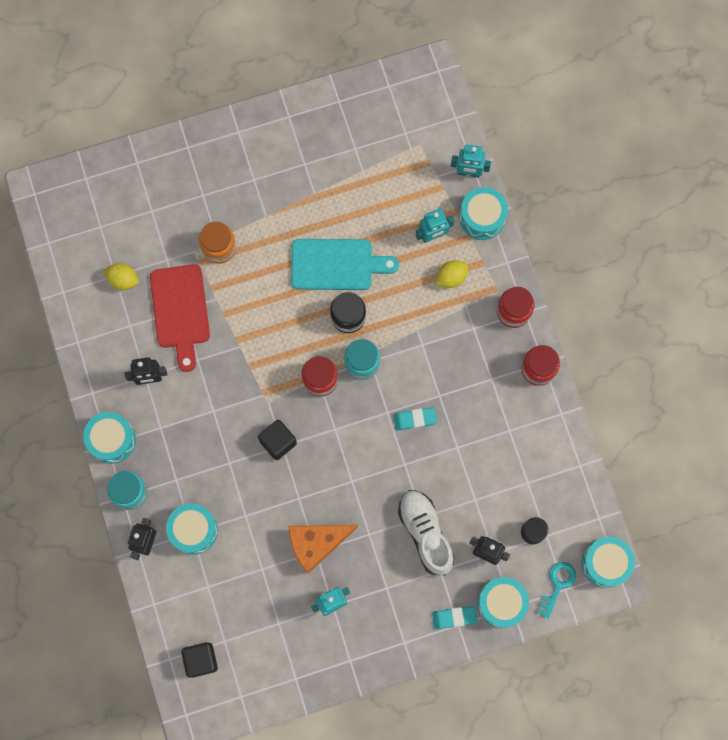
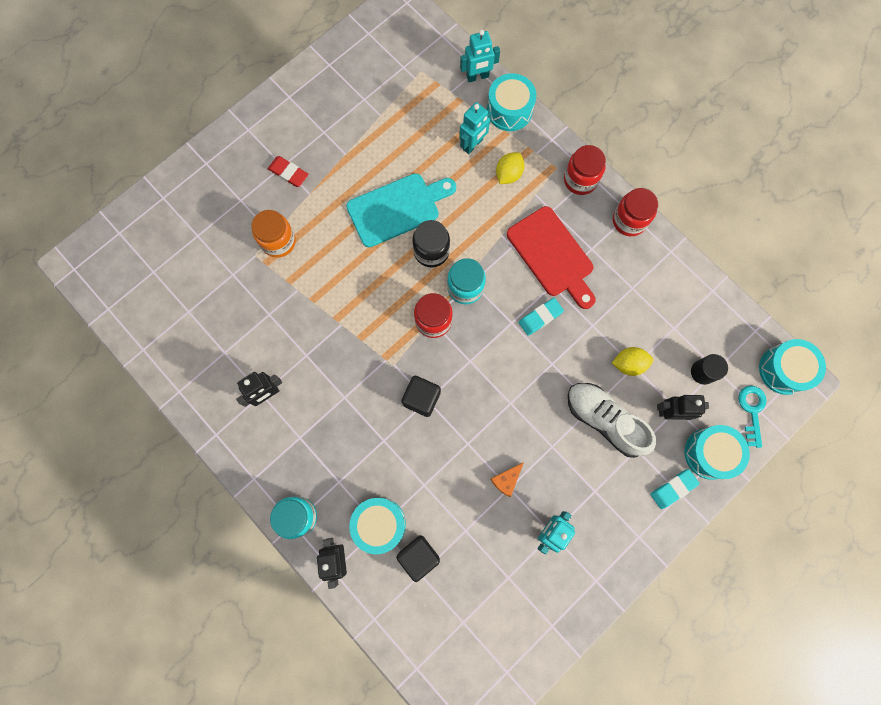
camera: 25 degrees left, 0 degrees up
turquoise drum [83,412,136,464] -> none
yellow lemon [103,263,139,290] -> yellow lemon moved to [612,347,653,376]
red cutting board [150,264,210,372] -> red cutting board moved to [507,206,595,309]
black cube [181,642,218,678] -> black cube moved to [396,535,440,582]
orange cheese [289,525,358,574] -> orange cheese [491,462,524,497], size x0.49
none -> red eraser [268,156,309,187]

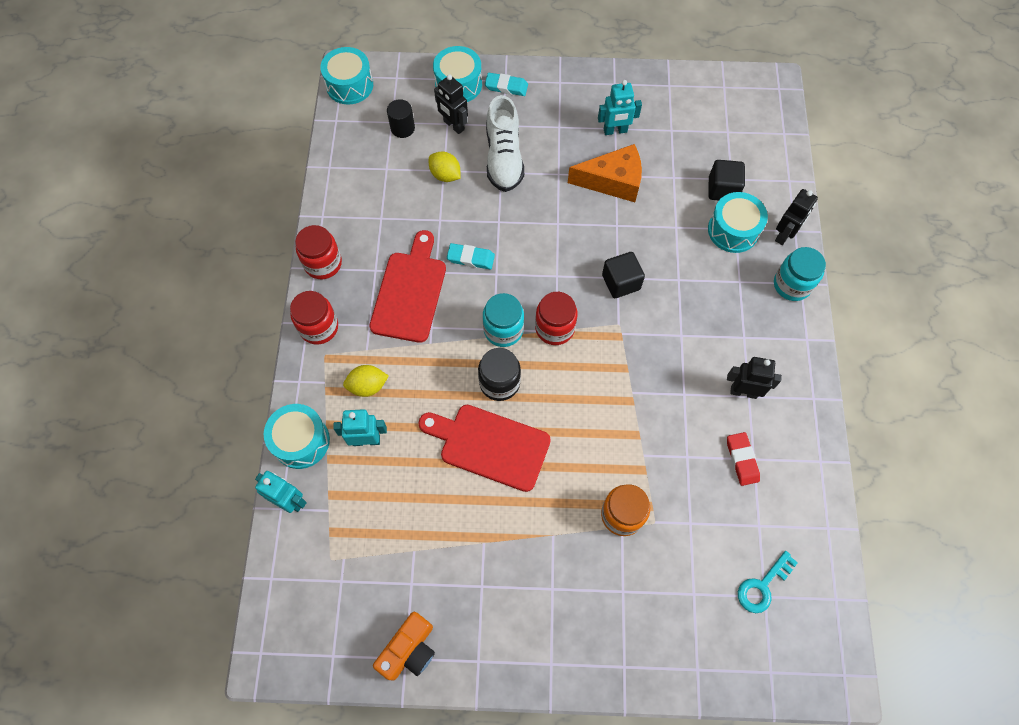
camera: 135 degrees left, 10 degrees down
red eraser [268,156,309,187] -> red eraser moved to [727,432,760,486]
turquoise cutting board [346,173,456,247] -> red cutting board [418,405,551,492]
orange cheese [491,462,524,497] -> orange cheese [568,144,642,202], size x2.02
turquoise key [738,385,767,448] -> turquoise key moved to [738,551,798,613]
none -> orange camera [373,612,435,680]

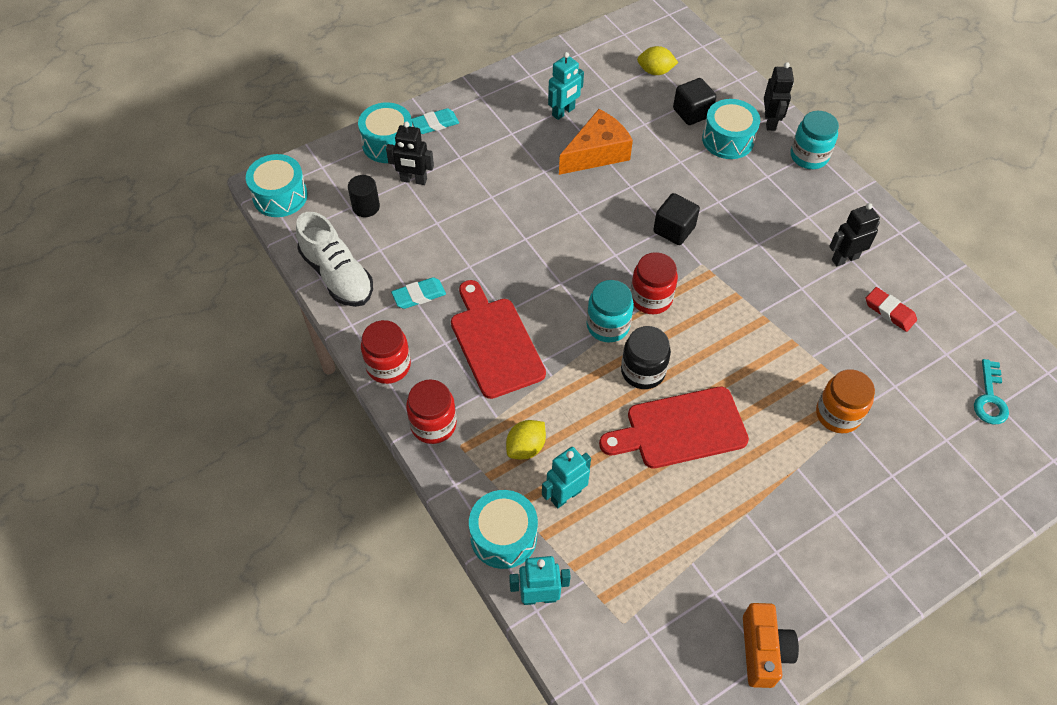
camera: 35 degrees left, 10 degrees down
yellow lemon [429,151,461,182] -> yellow lemon moved to [637,46,678,75]
turquoise eraser [447,243,495,270] -> turquoise eraser moved to [391,277,446,309]
white shoe [486,95,524,192] -> white shoe moved to [296,212,373,307]

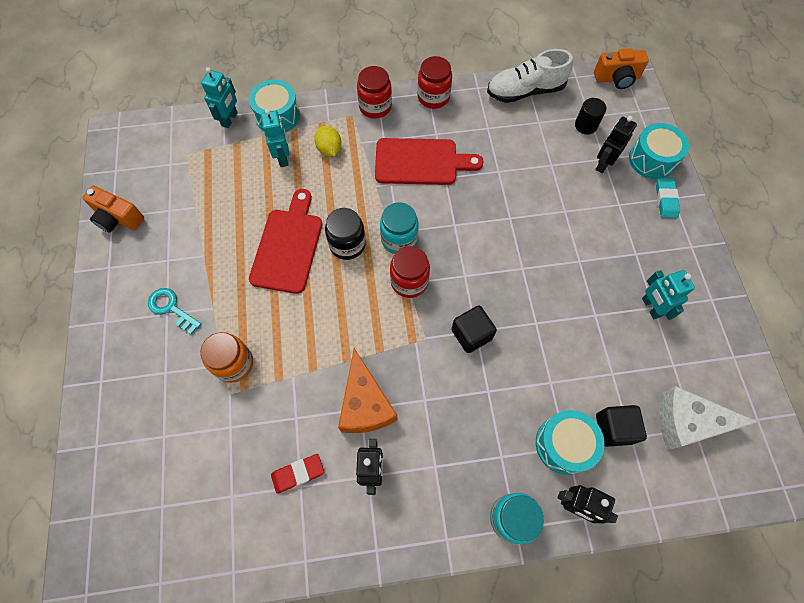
camera: 115 degrees right, 10 degrees up
turquoise drum [246,154,308,217] -> orange camera [594,48,649,89]
turquoise eraser [391,277,446,309] -> none
orange cheese [559,109,633,175] -> orange cheese moved to [338,348,398,433]
yellow lemon [637,46,678,75] -> white cheese [659,386,757,450]
turquoise key [974,359,1009,424] -> turquoise key moved to [148,288,202,335]

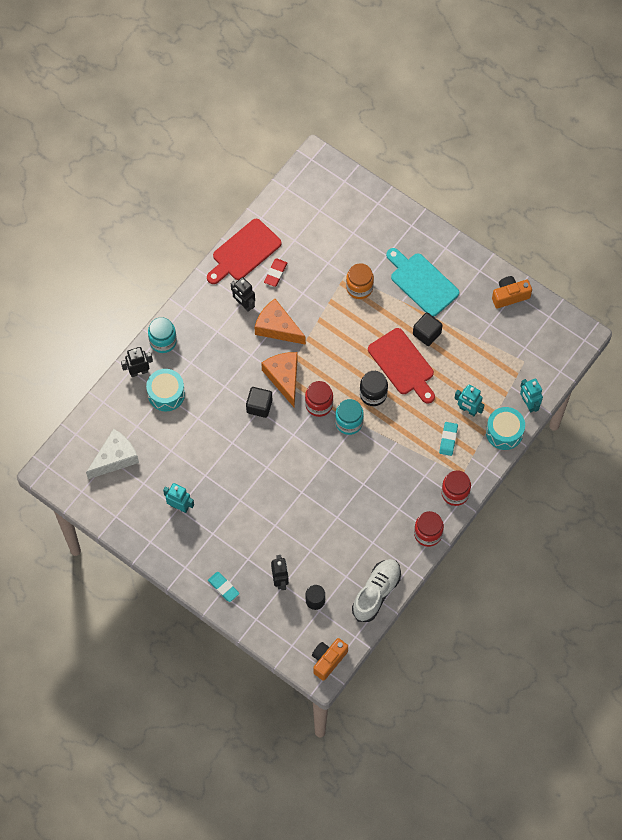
camera: 135 degrees right, 0 degrees up
turquoise key [148,288,202,335] -> turquoise cutting board [386,248,459,317]
yellow lemon [314,126,342,156] -> turquoise eraser [439,422,458,456]
red cutting board [375,138,484,185] -> red cutting board moved to [207,219,281,284]
black cube [596,405,647,447] -> black cube moved to [413,312,443,346]
turquoise drum [629,123,689,179] -> none
none -> orange cheese [261,352,298,407]

